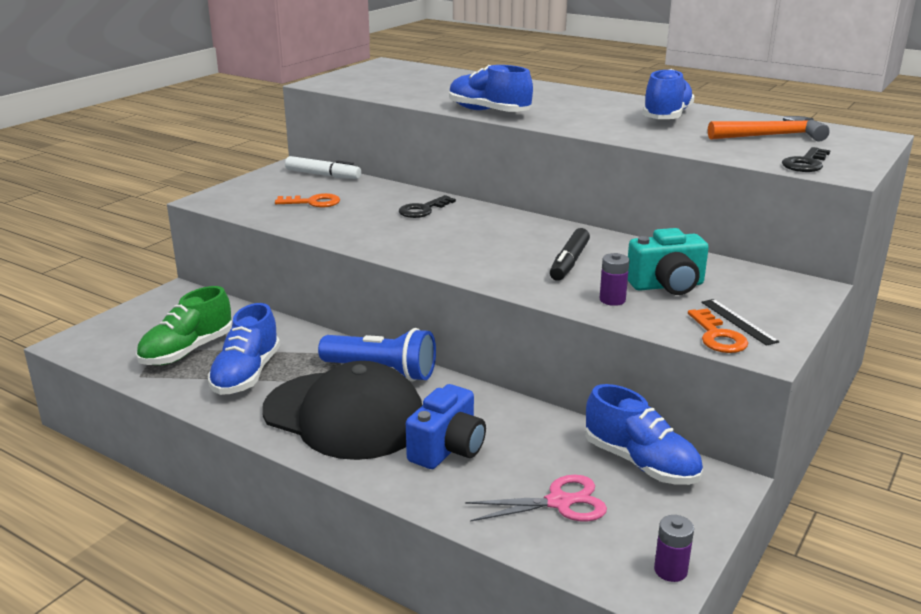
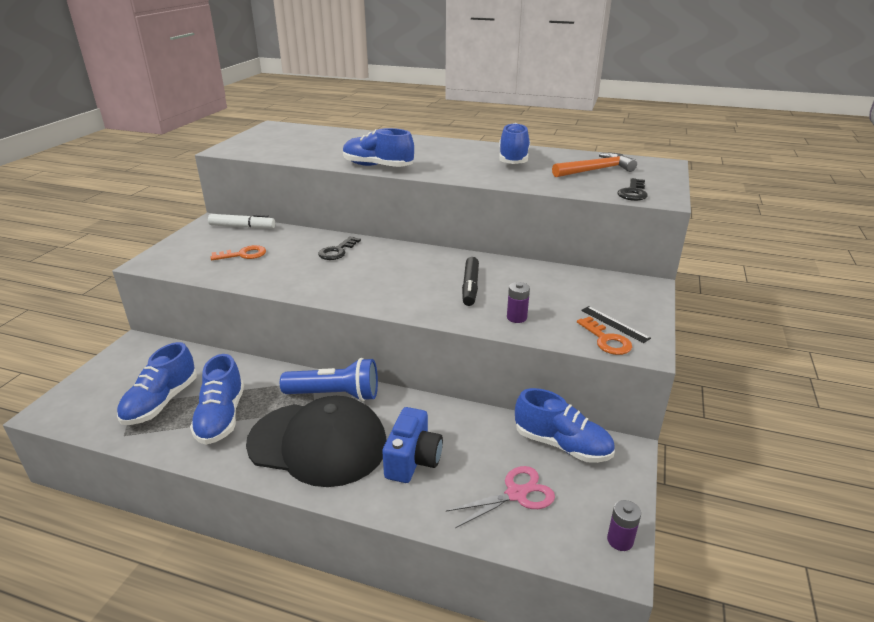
camera: 15 degrees left, 5 degrees up
green shoe [136,286,232,365] -> blue shoe [117,342,197,425]
turquoise camera [628,228,709,295] -> none

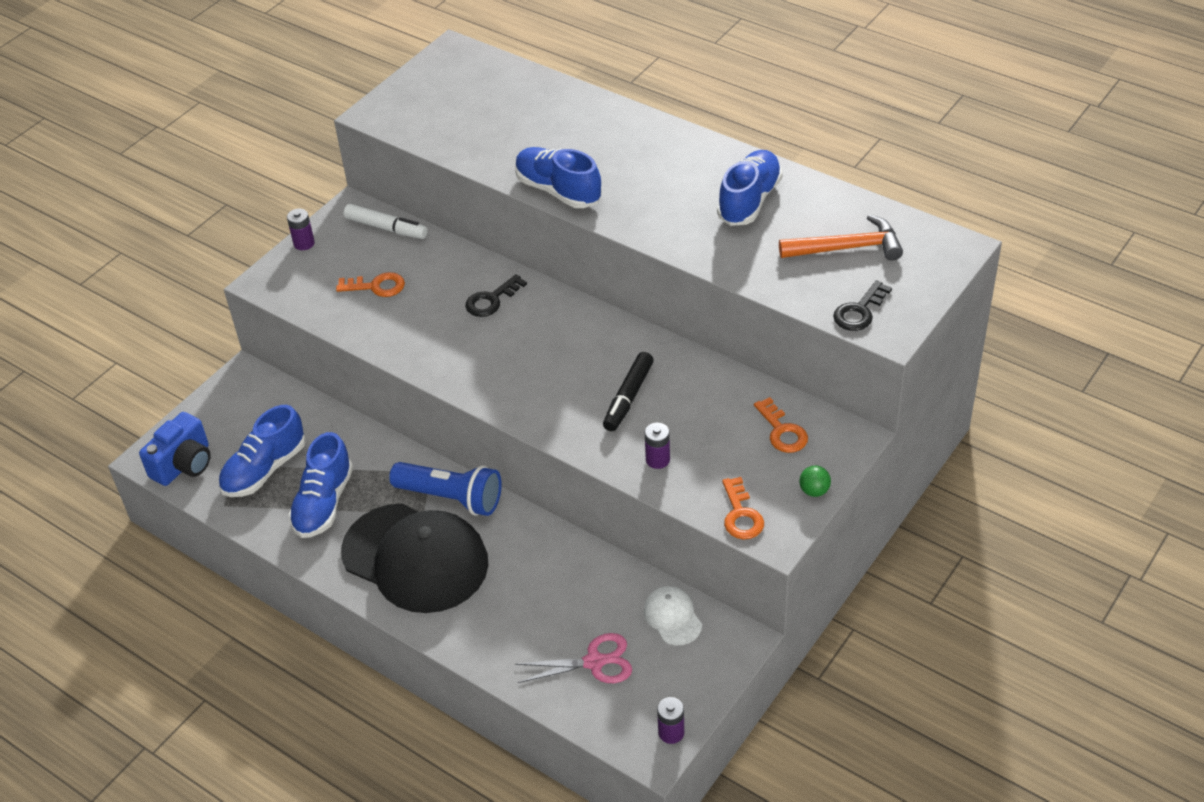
camera: 20 degrees right, 15 degrees up
blue camera [382,407,443,483] -> blue camera moved to [139,412,211,486]
blue shoe [515,388,615,463] -> white cap [643,586,702,645]
black ruler [581,306,651,343] -> none
none -> purple battery [287,208,315,250]
none -> orange key [754,397,808,453]
none -> green ball [799,465,831,497]

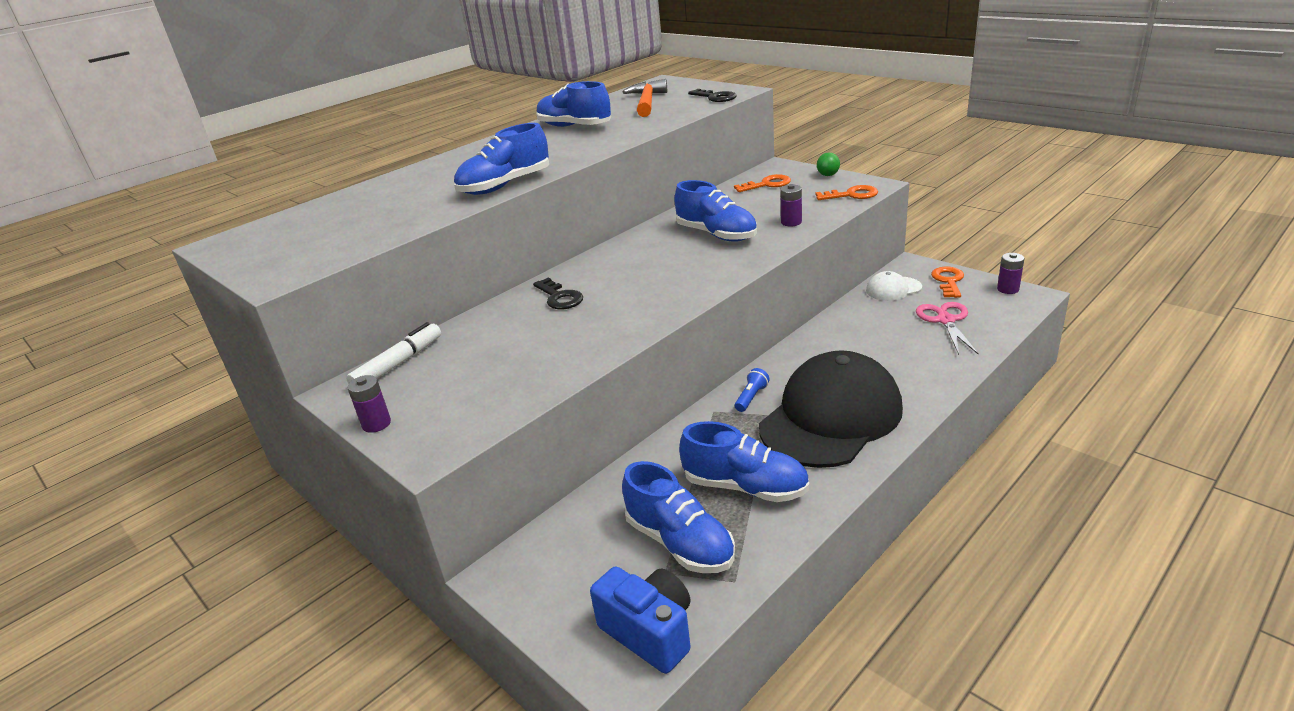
camera: 80 degrees left, 15 degrees down
orange key [336,272,405,297] -> orange key moved to [931,267,964,298]
blue flashlight [389,462,502,516] -> blue flashlight [735,368,770,412], size x0.45
black marker [603,352,654,431] -> blue shoe [674,180,757,241]

